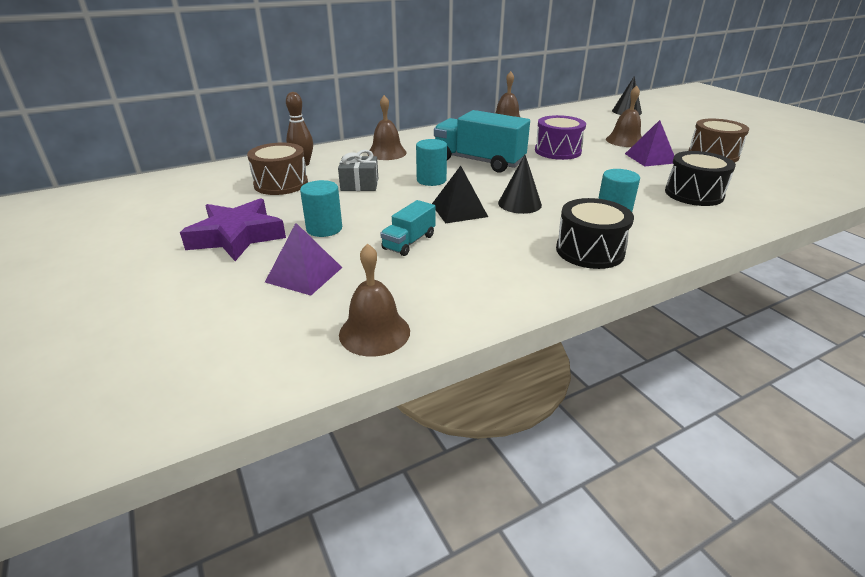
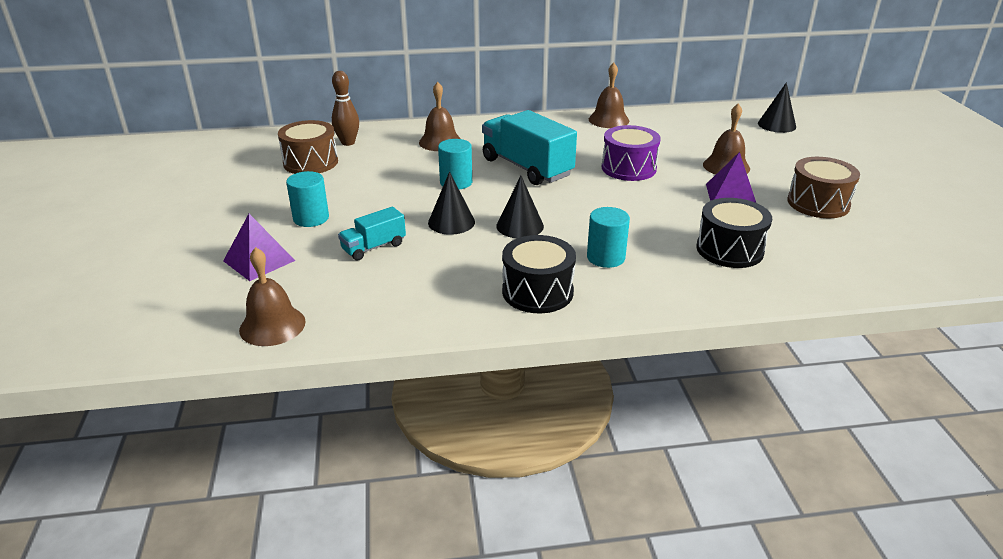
camera: 20 degrees right, 0 degrees up
purple star [180,198,286,261] -> none
grey gift [338,150,378,191] -> none
black pyramid [432,166,488,223] -> black cone [428,172,475,235]

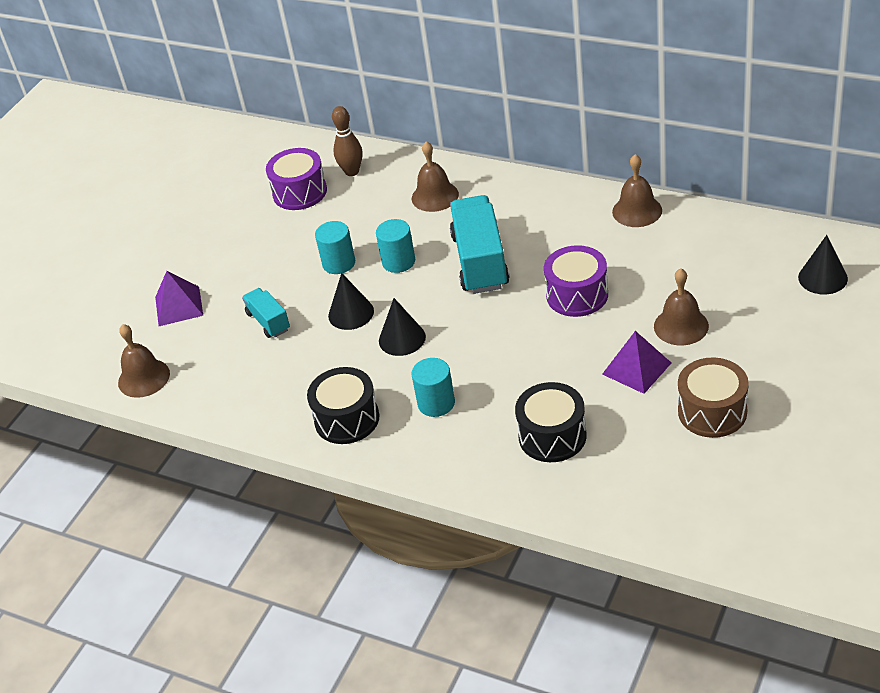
camera: 40 degrees right, 10 degrees up
brown drum [278,120,338,174] -> purple drum [266,148,327,210]
turquoise cylinder [286,171,329,227] -> turquoise cylinder moved to [315,221,355,274]
turquoise truck [338,207,406,261] -> turquoise truck turned 60 degrees clockwise [242,288,290,338]

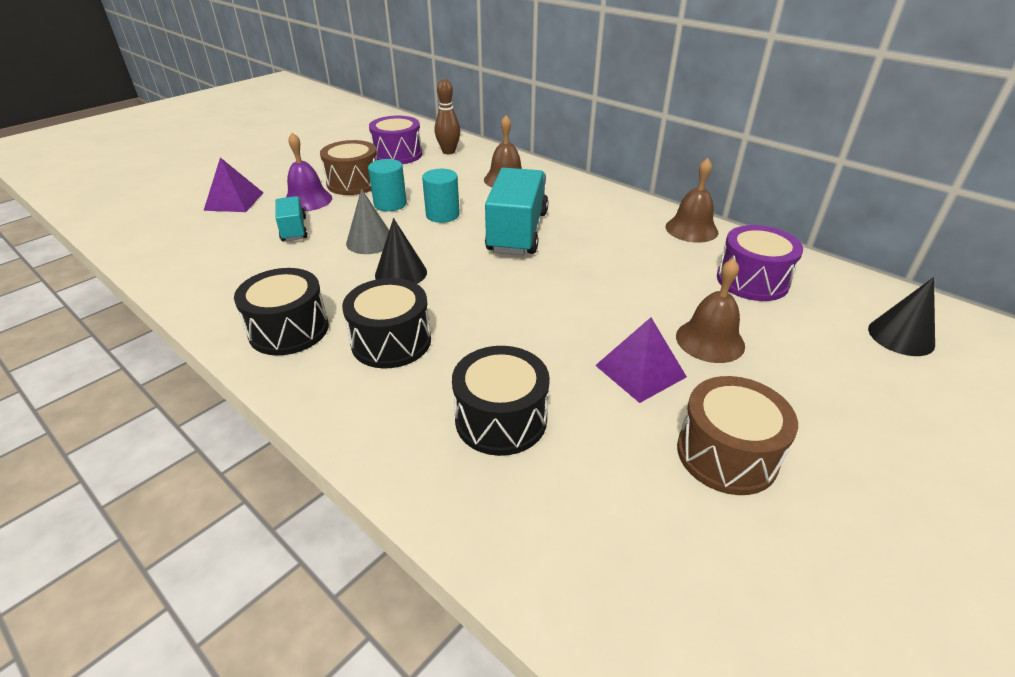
camera: 10 degrees right, 5 degrees down
brown bell [118,324,170,398] -> none
black cone [328,273,374,330] -> grey cone [346,189,389,254]
turquoise cylinder [412,358,455,417] -> black drum [342,278,431,368]
purple drum [544,245,608,317] -> purple drum moved to [717,225,803,301]
none -> purple bell [286,133,332,211]
none -> brown drum [320,140,377,195]

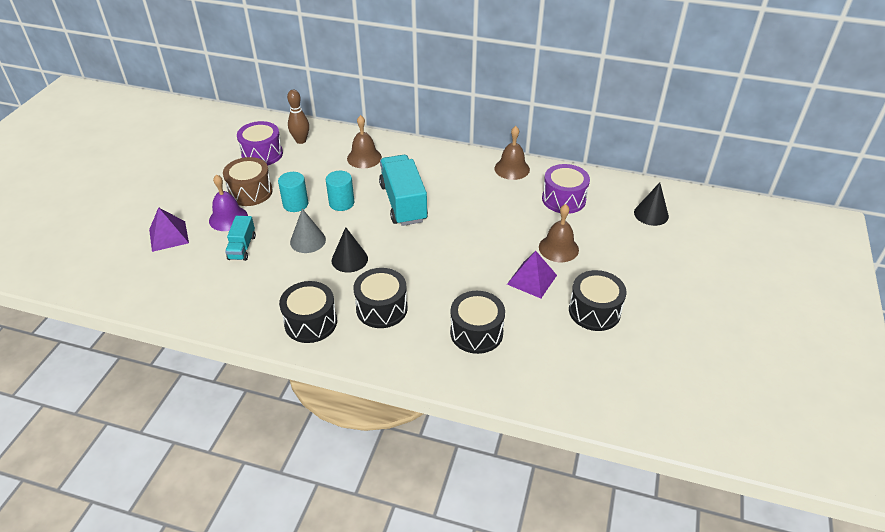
camera: 25 degrees left, 5 degrees up
turquoise truck [275,196,308,241] -> turquoise truck turned 135 degrees counterclockwise [225,216,256,261]
brown drum [677,376,798,495] -> black drum [569,270,627,331]

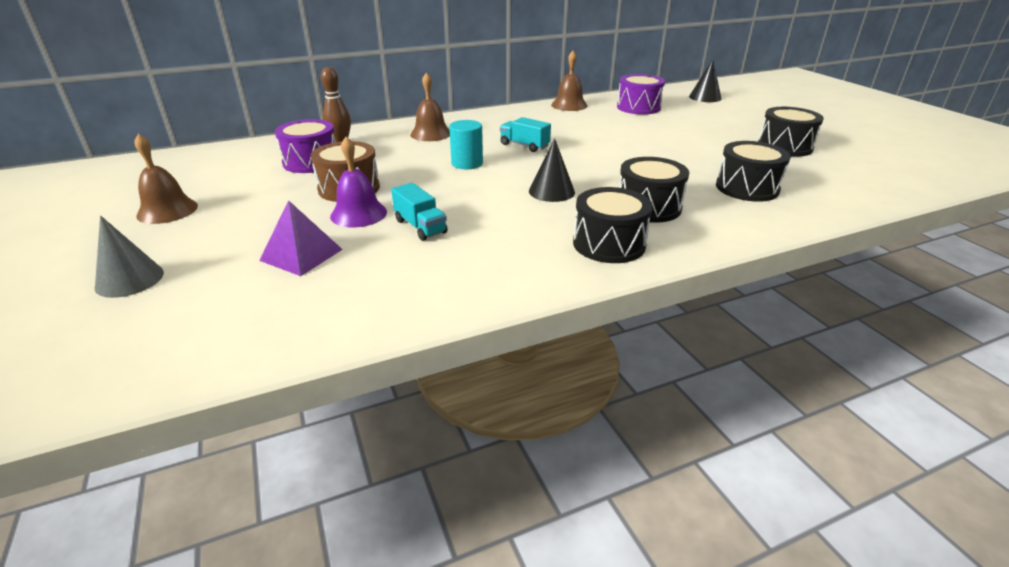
camera: 40 degrees left, 10 degrees down
turquoise cylinder [278,172,308,212] -> none
grey cone [290,209,326,253] -> grey cone moved to [95,216,164,298]
turquoise truck [379,155,428,226] -> turquoise truck [500,117,551,152], size x0.52
purple pyramid [507,251,557,298] -> none
brown bell [539,204,579,262] -> brown bell moved to [134,134,198,224]

